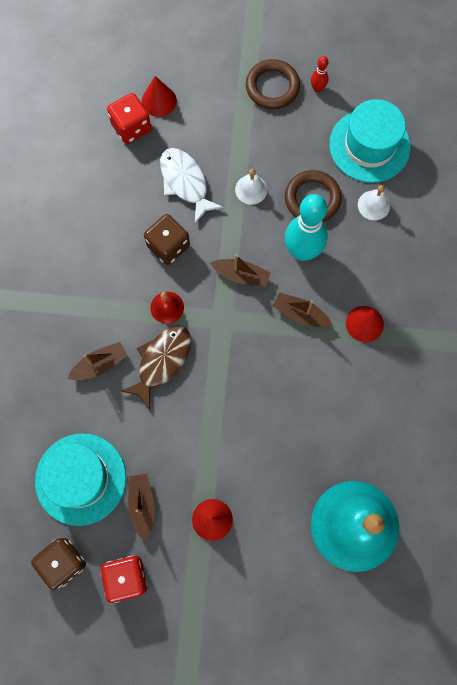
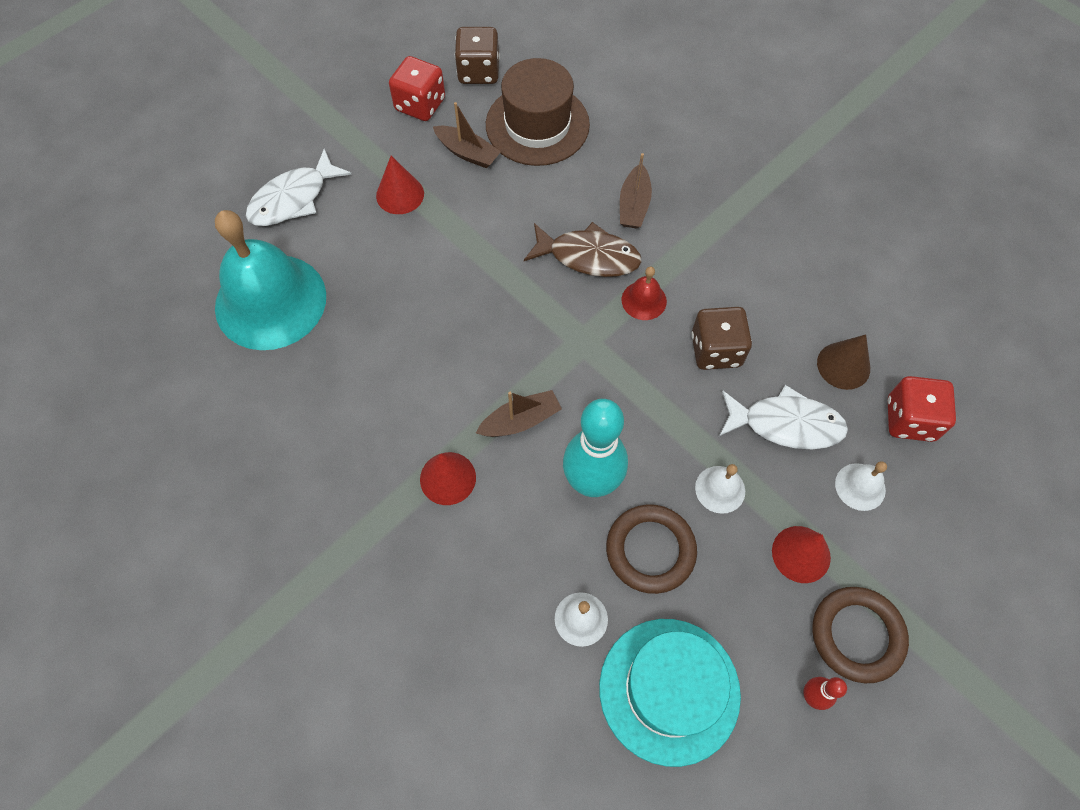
camera: 130 degrees right, 10 degrees down
turquoise hat [35,434,126,526] -> brown hat [486,58,590,166]
brown fish [121,326,191,410] -> brown fish turned 60 degrees counterclockwise [524,222,642,277]
red cone [142,76,177,117] -> red cone moved to [772,526,831,583]
brown boat [210,255,271,287] -> none
none -> white fish [246,149,352,226]
none -> brown cone [817,335,870,390]
none -> white bell [835,461,887,511]

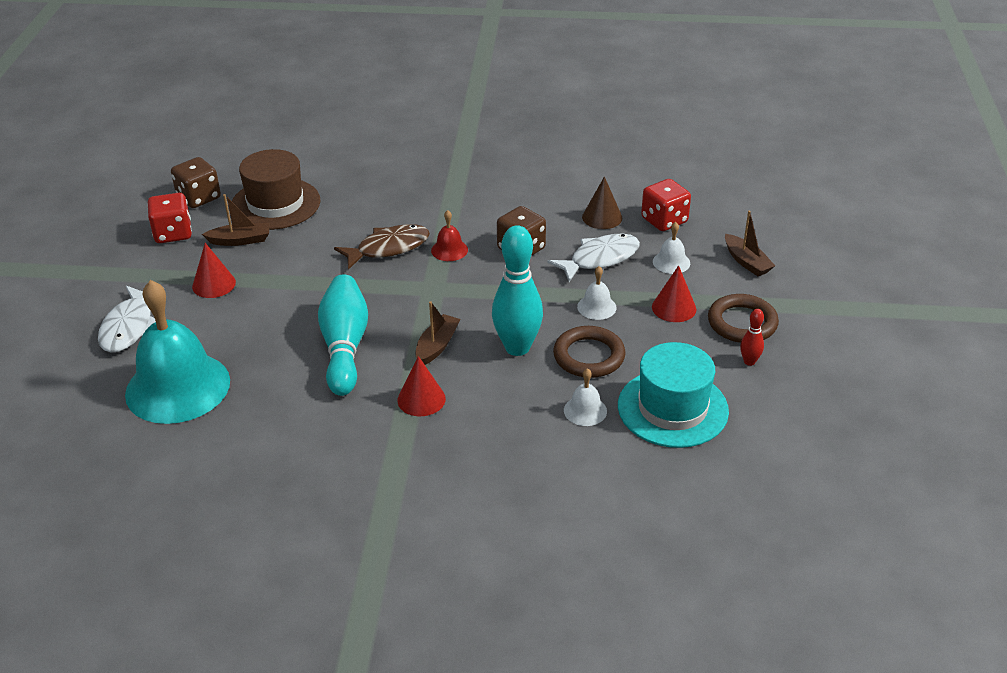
camera: 40 degrees left, 25 degrees down
brown boat [620,153,652,228] -> brown boat moved to [725,211,775,276]
none -> turquoise bowling pin [318,274,368,396]

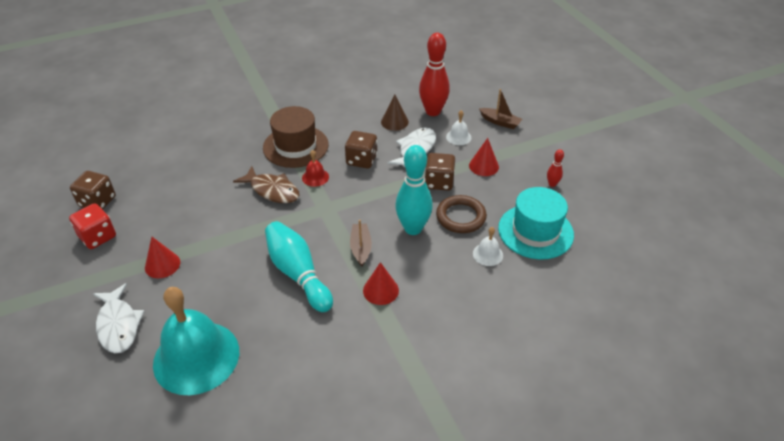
camera: 30 degrees left, 5 degrees up
brown boat [202,194,269,246] -> none
brown hat [232,149,320,230] -> brown hat moved to [263,106,329,168]
brown fish [334,224,430,270] -> brown fish turned 90 degrees clockwise [233,166,300,203]
white bell [577,266,617,320] -> brown dice [425,153,455,191]
red dice [641,179,691,231] -> red bowling pin [419,33,450,116]
brown ring [708,294,779,343] -> none

